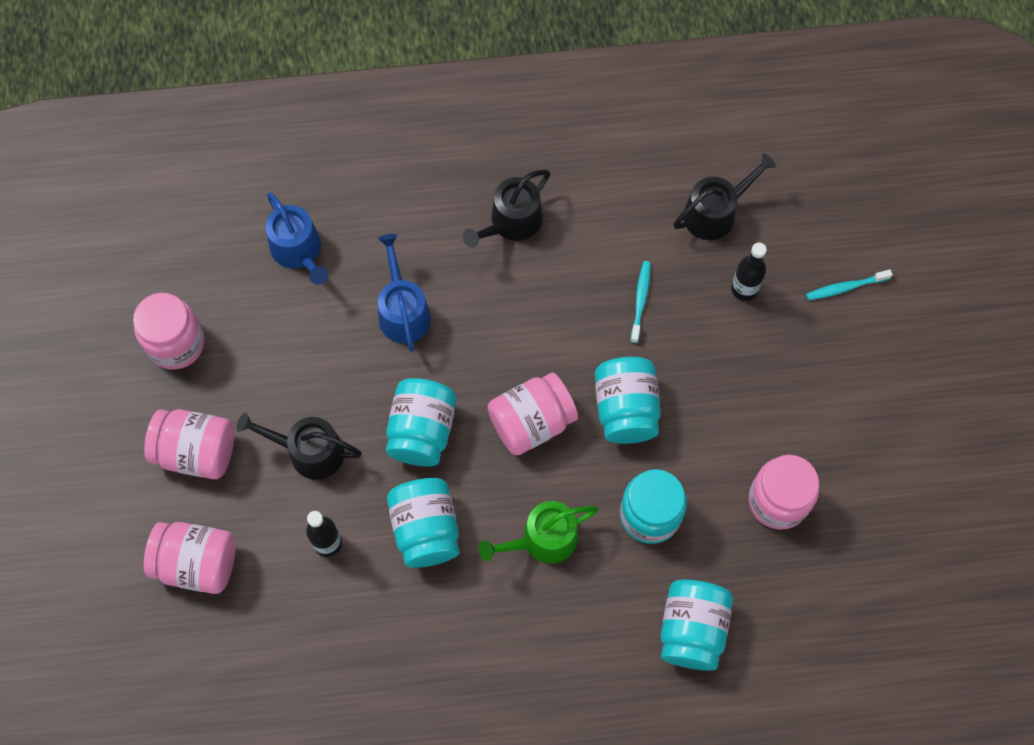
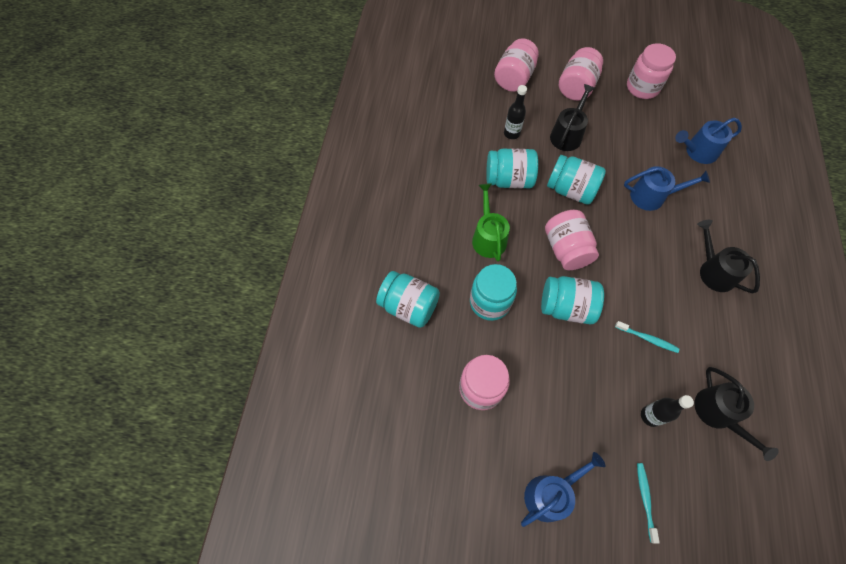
camera: 105 degrees right, 5 degrees down
none -> blue watering can [521,452,605,527]

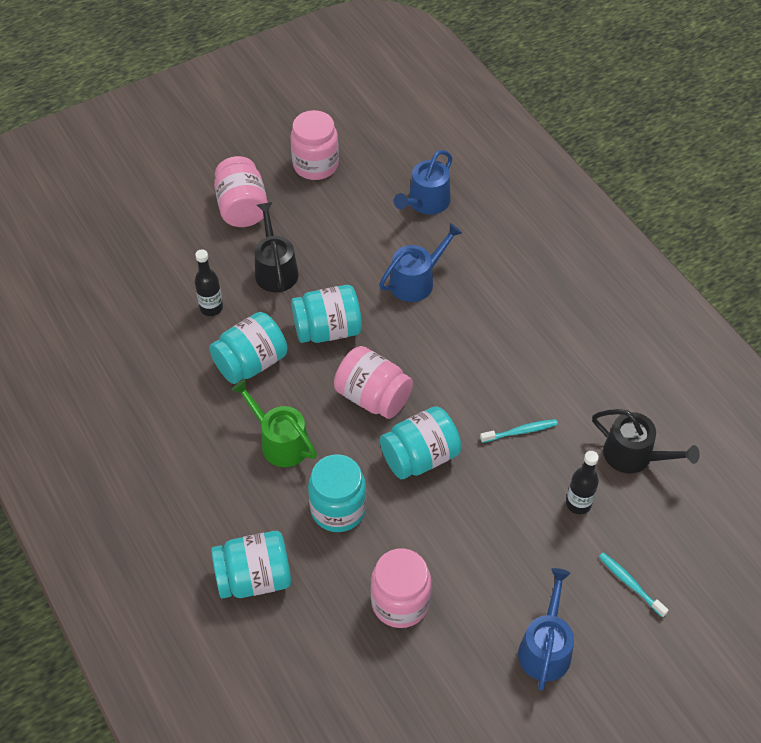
camera: 40 degrees left, 10 degrees down
pink jar [494,38,539,92] -> none
black watering can [697,220,760,293] -> none

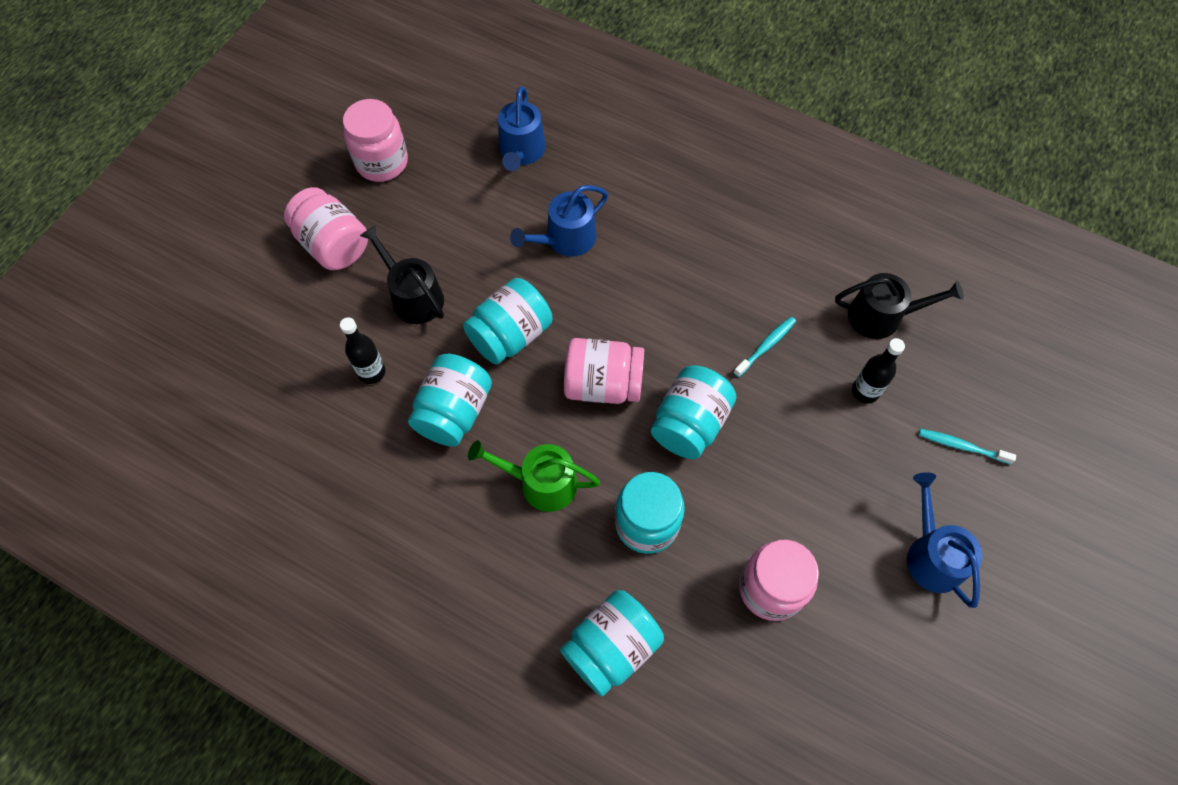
camera: 30 degrees left, 10 degrees up
blue watering can [379,223,462,302] -> blue watering can turned 150 degrees counterclockwise [510,185,608,257]

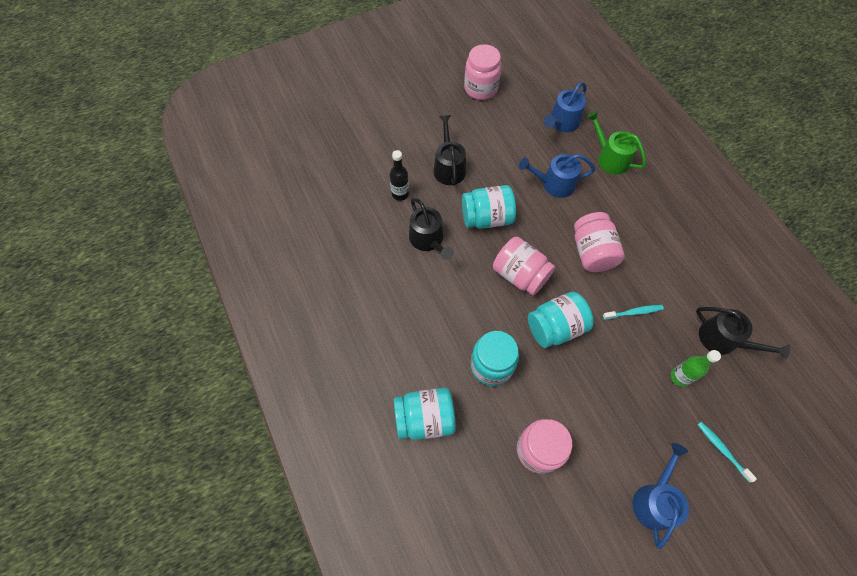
camera: 35 degrees right, 0 degrees up
pink jar [284,187,368,270] -> pink jar moved to [574,212,625,272]
turquoise jar [408,354,492,447] -> black watering can [409,198,454,260]
green watering can [468,440,600,512] -> green watering can moved to [587,111,646,175]
black bottle [852,338,905,404] -> green bottle [670,350,721,387]

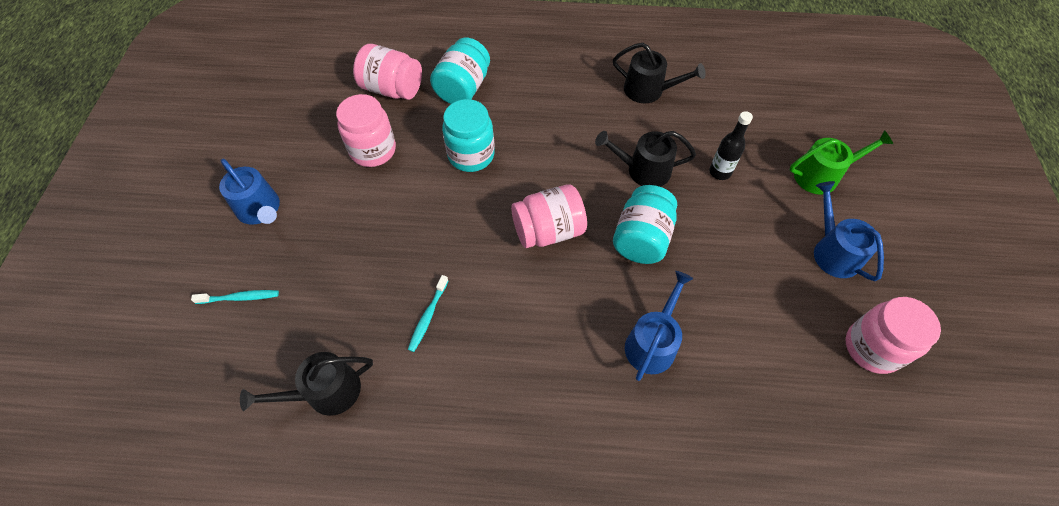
camera: 120 degrees right, 5 degrees down
black watering can [434,115,466,186] -> black watering can moved to [613,43,706,103]
turquoise jar [528,292,594,348] -> none
blue watering can [543,82,587,132] -> blue watering can moved to [814,181,884,281]
pink jar [574,212,625,272] -> pink jar moved to [353,44,422,100]
green watering can [587,111,646,175] -> green watering can moved to [790,130,893,195]
green bottle [670,350,721,387] -> none

